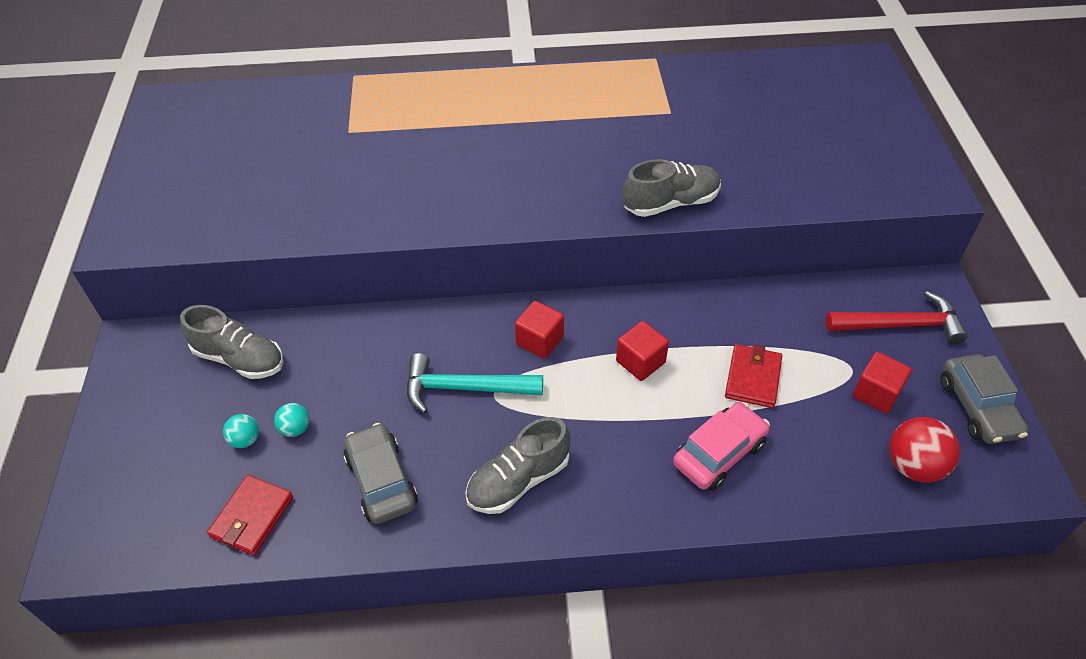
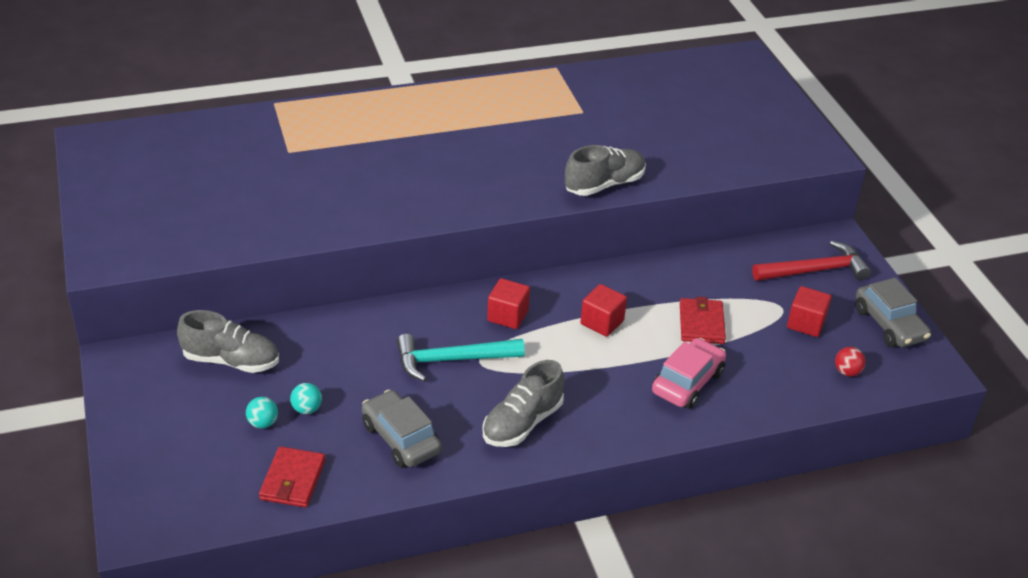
camera: 15 degrees left, 10 degrees down
red ball [889,417,960,483] -> red ball [835,347,866,377], size x0.55

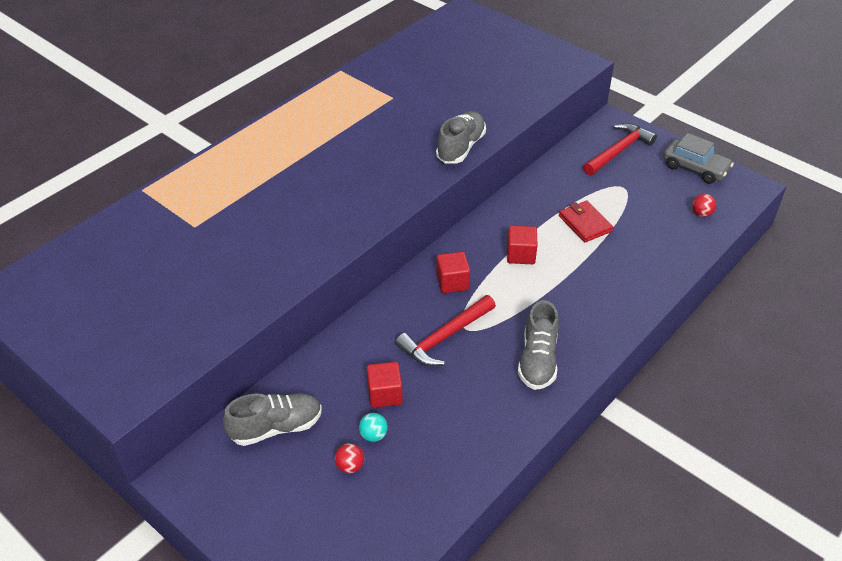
camera: 30 degrees left, 5 degrees up
turquoise ball [246,397,278,428] -> red ball [335,443,364,473]
red wallet [259,446,325,508] -> none
grey car [362,390,442,468] -> none
turquoise hammer [397,334,525,381] -> red hammer [395,295,496,367]
pink car [652,338,726,409] -> none
red cube [787,286,832,337] -> red cube moved to [367,362,403,408]

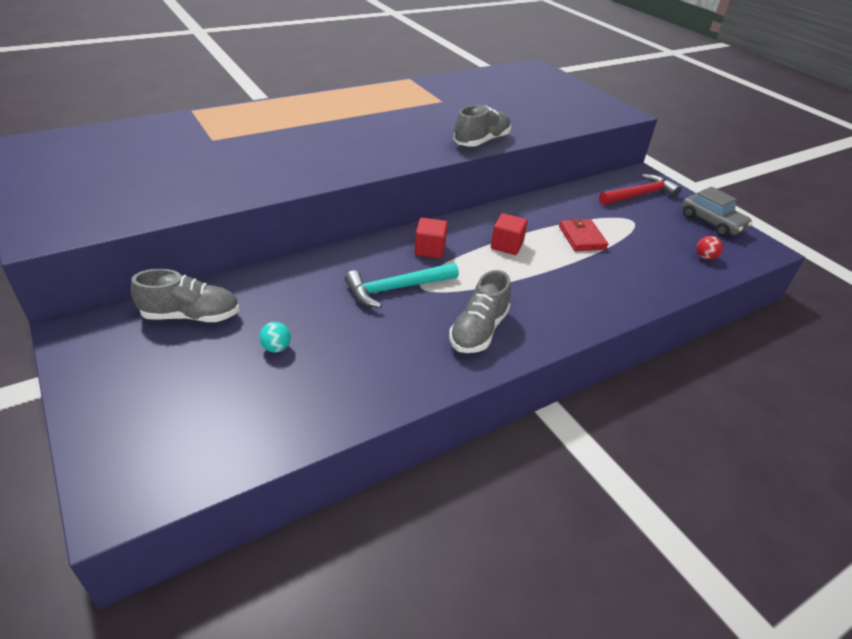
camera: 15 degrees right, 5 degrees down
red ball [335,443,364,473] -> none
red cube [367,362,403,408] -> none
red hammer [395,295,496,367] -> turquoise hammer [345,263,459,308]

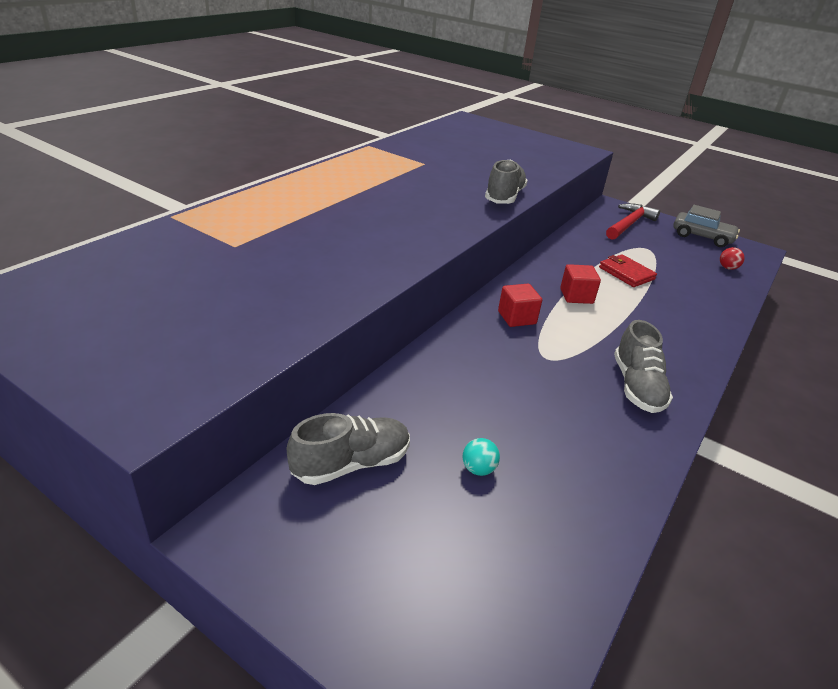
camera: 25 degrees left, 5 degrees down
turquoise hammer [345,263,459,308] -> none

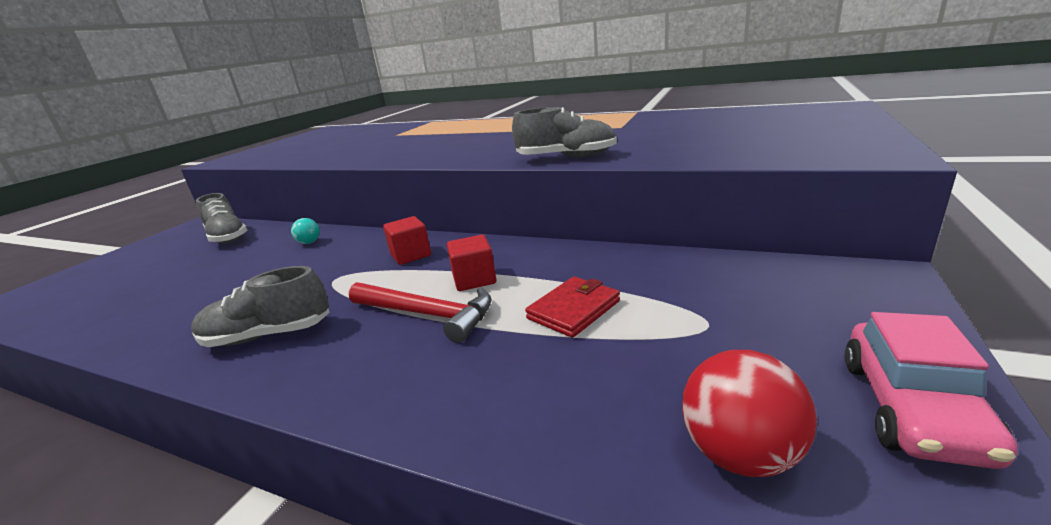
camera: 85 degrees right, 10 degrees down
turquoise ball [463,438,500,476] -> turquoise ball moved to [291,218,320,244]
red hammer [606,203,660,240] -> red hammer moved to [349,282,492,343]
grey car [673,205,740,247] -> pink car [844,312,1018,469]
red ball [720,247,745,270] -> red ball [682,350,817,477], size x1.82

